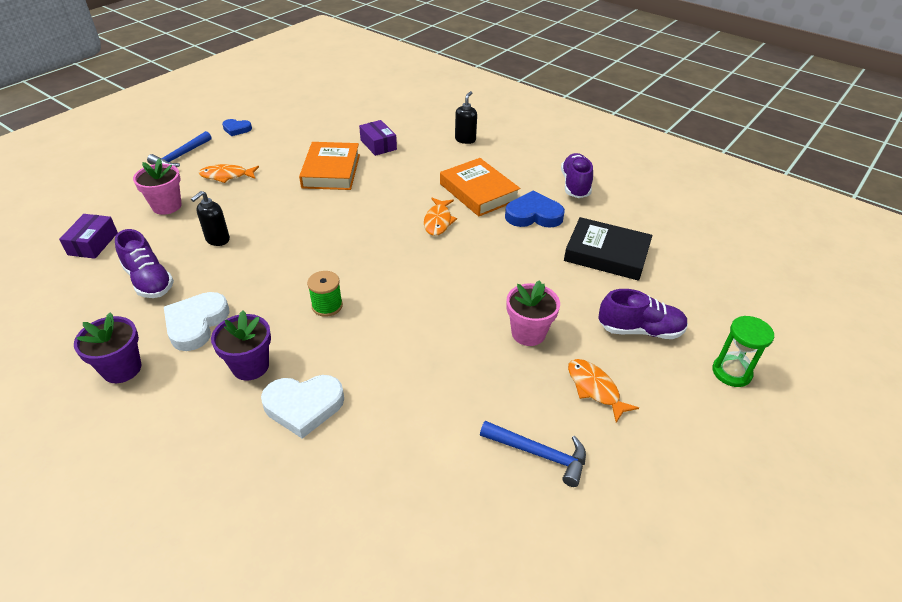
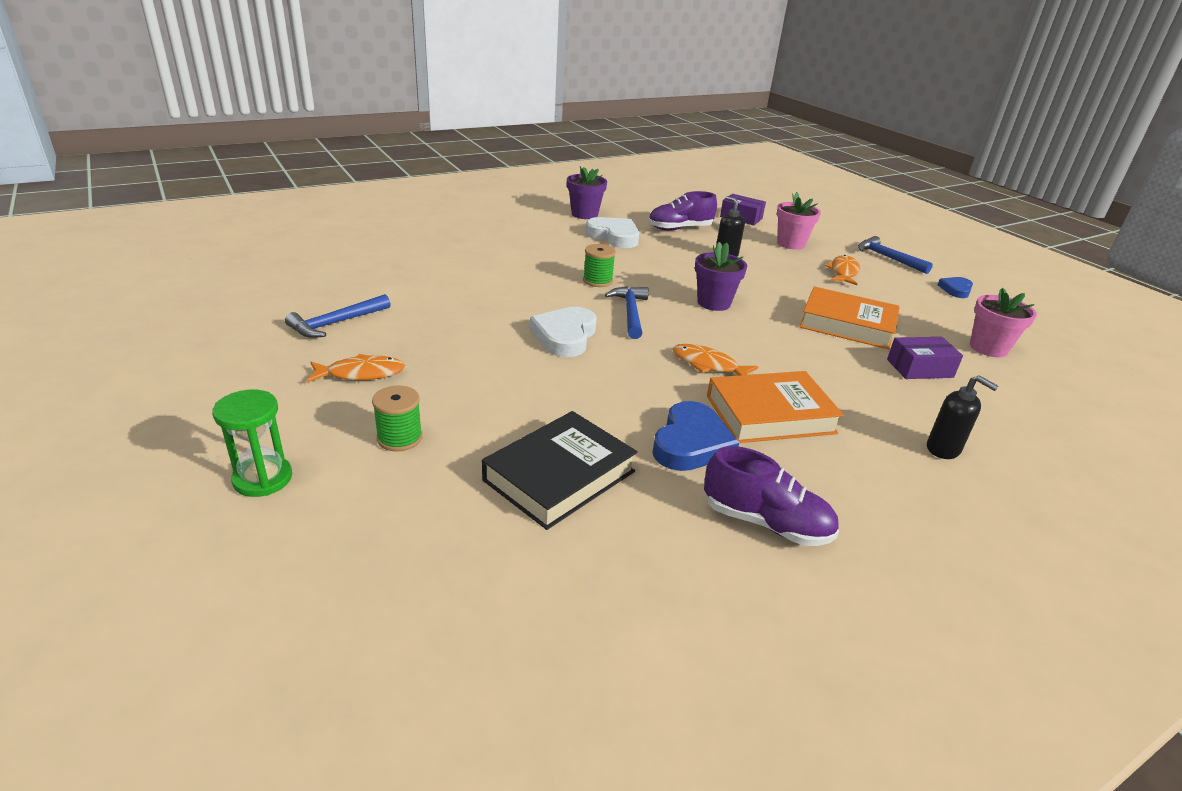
camera: 110 degrees right, 10 degrees down
purple flower pot [211,310,271,381] -> purple flower pot moved to [695,242,747,311]
white heart [261,375,344,439] -> white heart moved to [530,307,597,357]
pink flower pot [506,280,560,346] -> pink flower pot moved to [970,288,1037,357]
purple shoe [598,289,688,339] -> green spool [372,386,422,452]
none -> blue hammer [605,286,649,339]

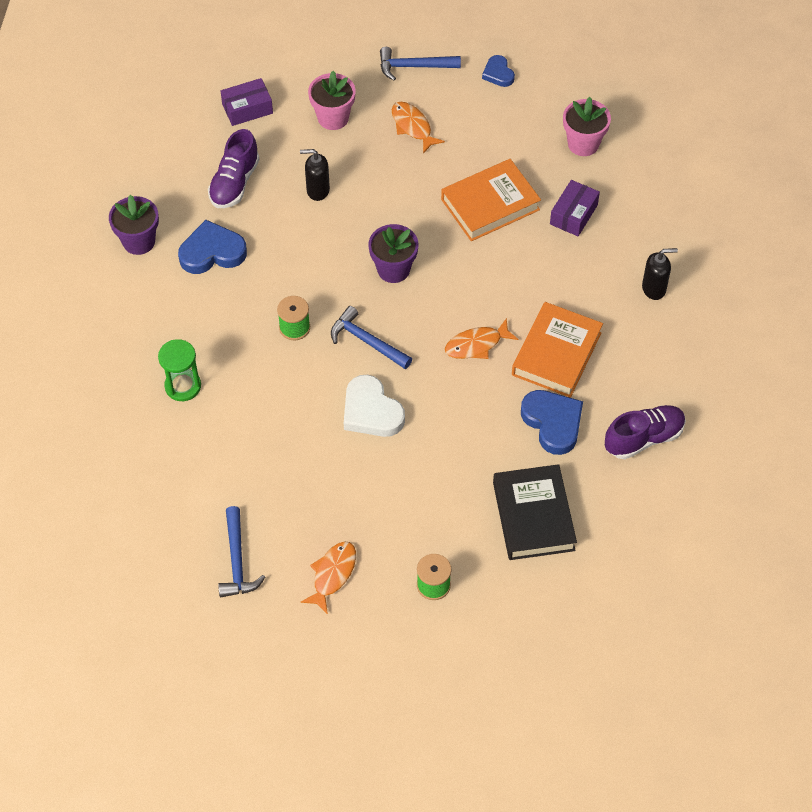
camera: 50 degrees left, 25 degrees up
green hourglass [212,390,292,497] -> green hourglass moved to [158,339,201,401]
white heart [585,217,639,248] -> blue heart [178,220,247,274]

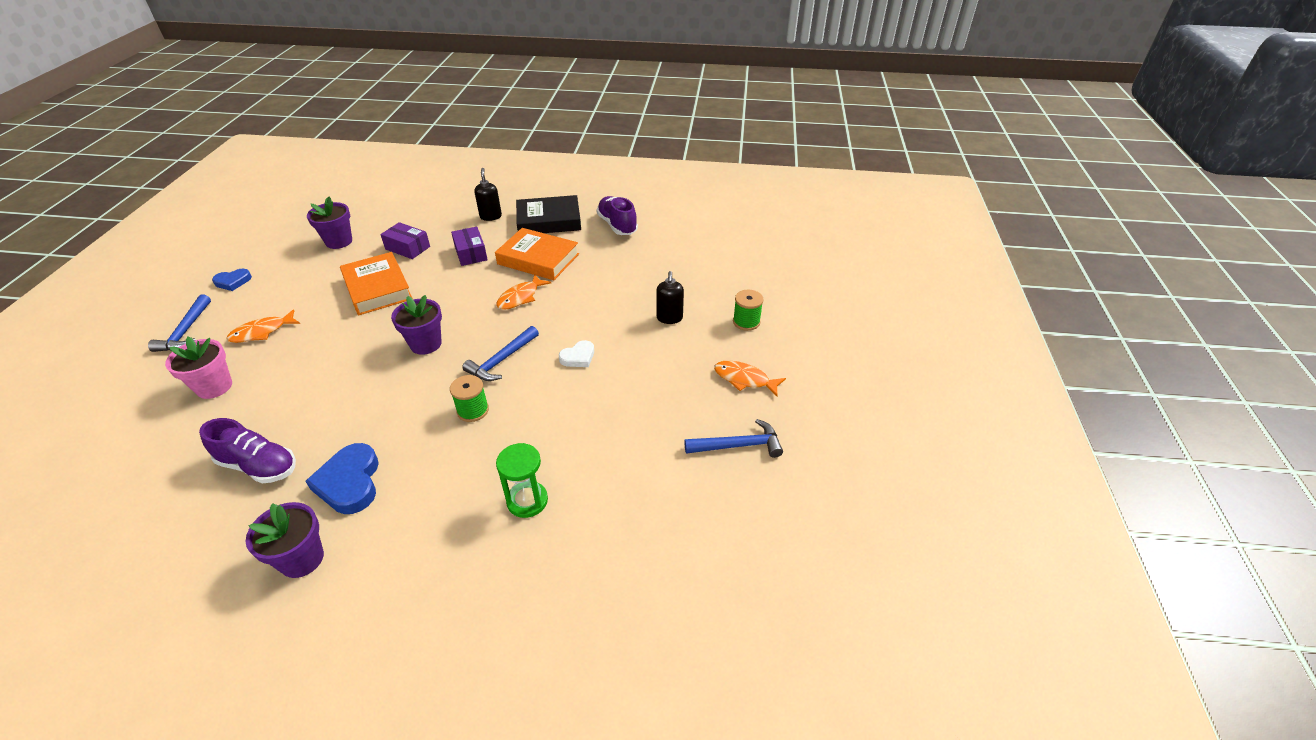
camera: 90 degrees left, 15 degrees down
purple box [220,78,273,126] -> purple box moved to [451,227,488,266]
black soap dispenser [300,149,330,201] -> black soap dispenser moved to [656,271,684,324]
white heart [344,375,405,437] -> white heart [559,340,594,367], size x0.58
orange fish [445,318,518,359] -> orange fish turned 60 degrees clockwise [496,274,551,310]
black book [493,464,577,560] -> black book moved to [516,195,581,233]
blue heart [521,390,583,455] -> none
pink flower pot [563,97,611,156] -> purple flower pot [307,196,352,249]

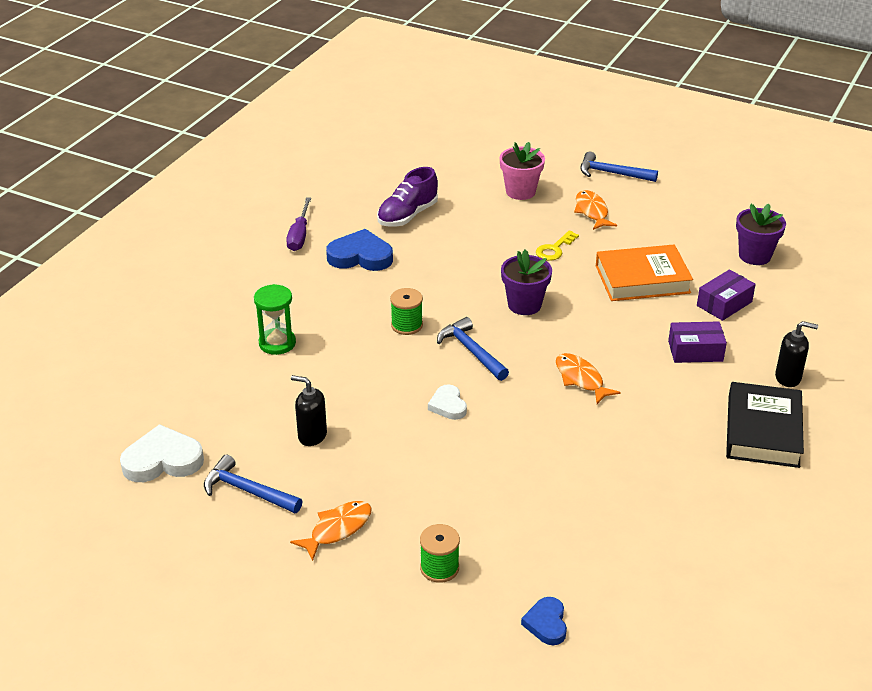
camera: 110 degrees right, 5 degrees down
blue heart [212,269,252,291] -> blue heart moved to [521,597,567,645]
purple flower pot [246,502,324,578] -> purple screwdriver [286,197,311,251]
orange book [495,228,579,280] -> none
purple shoe [597,196,638,235] -> none
black soap dispenser [656,271,684,324] -> black soap dispenser moved to [291,375,327,446]
blue hammer [684,419,783,458] -> blue hammer turned 105 degrees clockwise [204,455,302,513]
none -> white heart [120,424,204,482]
none -> yellow key [536,230,579,261]

